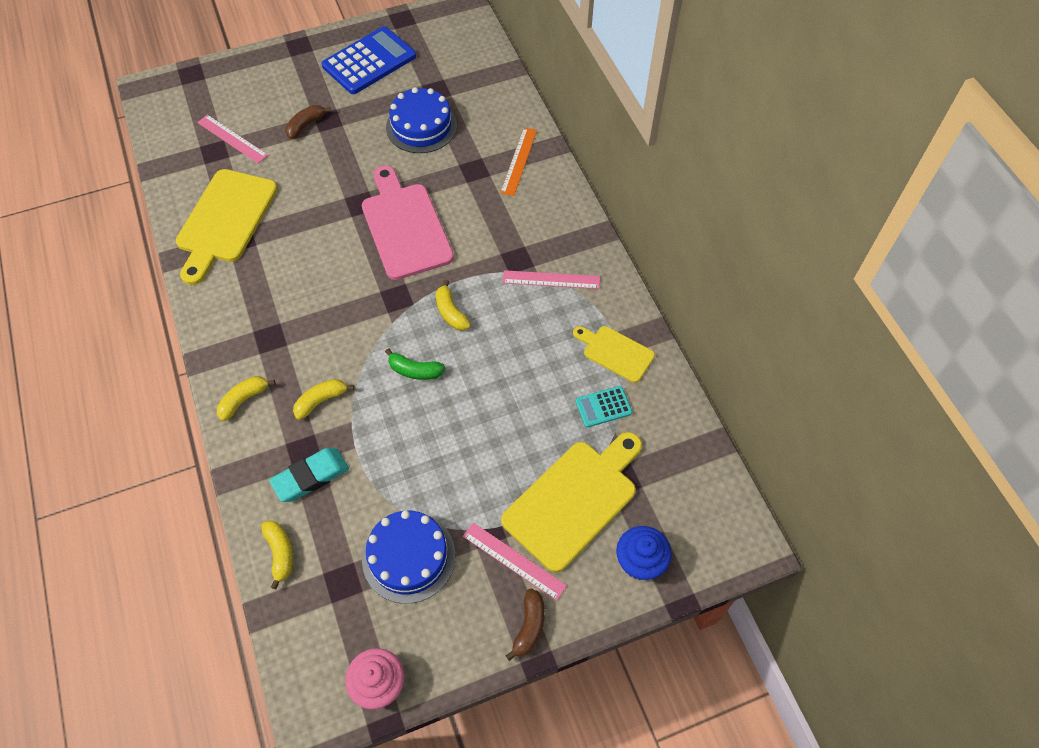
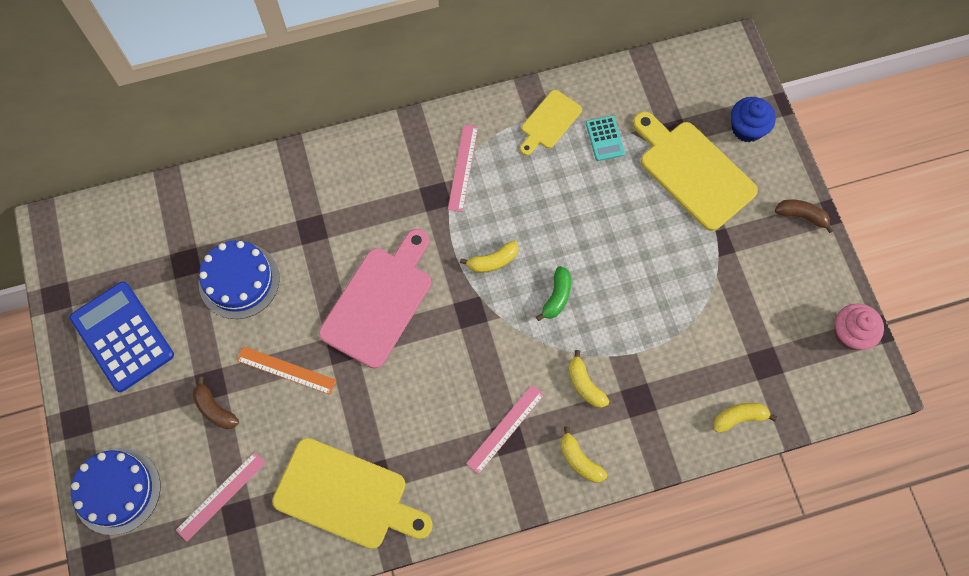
camera: 85 degrees left, 10 degrees up
turquoise eraser [269,448,349,502] -> none
pink cutting board [362,166,454,280] -> pink cutting board turned 135 degrees clockwise [319,229,431,369]
blue cake [362,510,456,604] -> blue cake moved to [71,448,161,535]
pink ruler [463,522,567,600] -> pink ruler moved to [466,385,544,474]
orange ruler [500,128,537,196] -> orange ruler moved to [237,346,336,395]

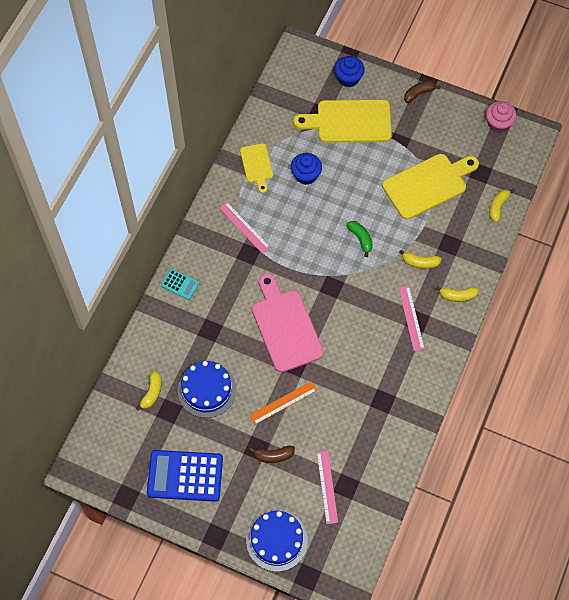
camera: 50 degrees left, 5 degrees down
yellow cutting board [272,438,433,549] -> yellow cutting board moved to [382,154,479,219]
yellow banana [460,241,519,273] -> yellow banana moved to [136,370,162,411]
turquoise calculator [586,116,625,161] -> turquoise calculator moved to [161,269,199,300]
none -> blue cupcake [291,153,322,185]

